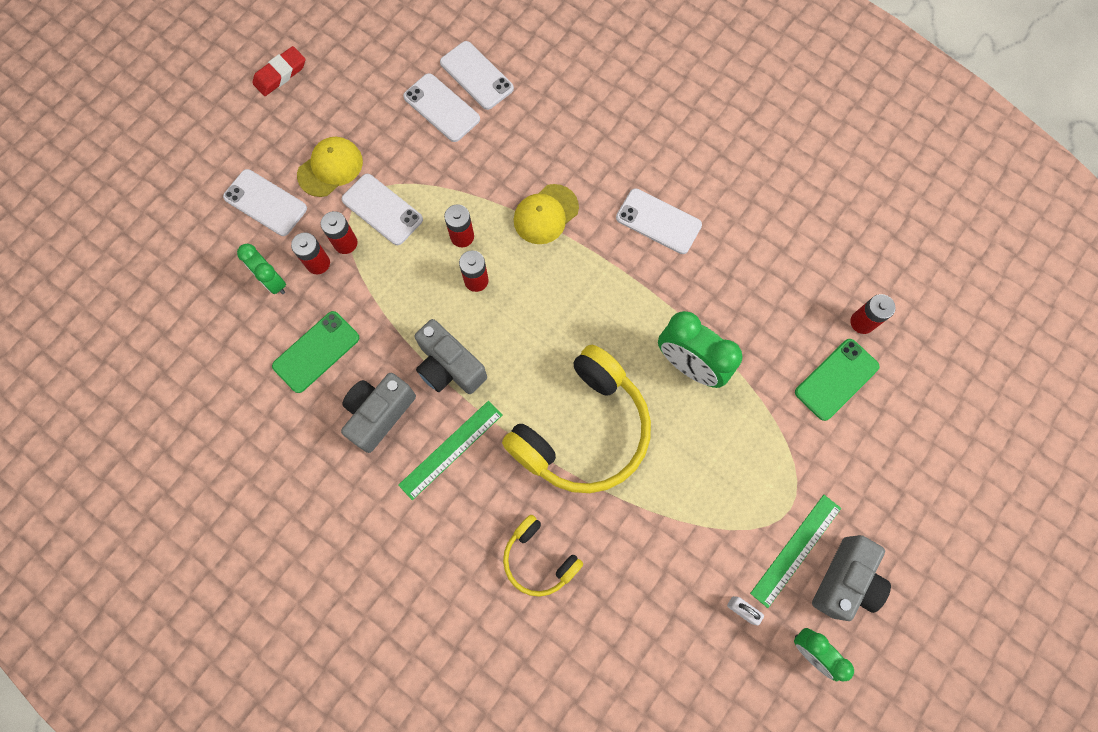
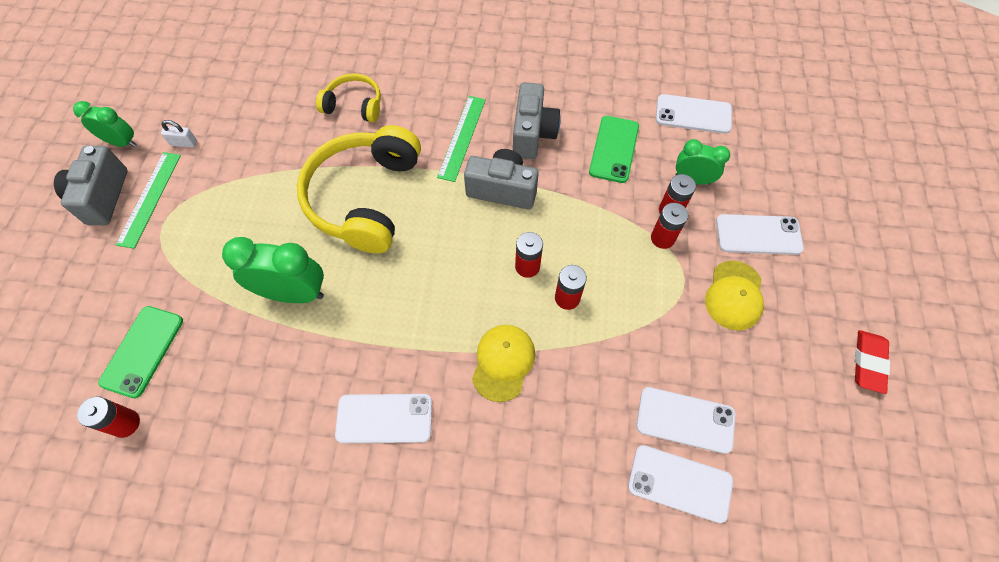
camera: 150 degrees right, 10 degrees down
white phone [342,174,423,245] -> white phone moved to [656,94,732,134]

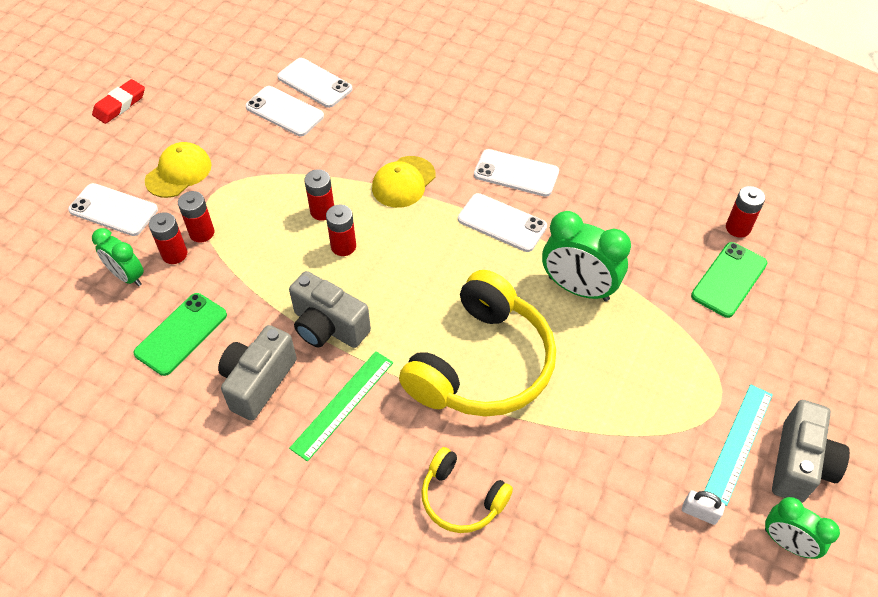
camera: 160 degrees left, 10 degrees down
green ruler [116,152,181,249] -> turquoise ruler [704,384,773,506]
white phone [656,94,732,134] -> white phone moved to [458,193,547,252]

